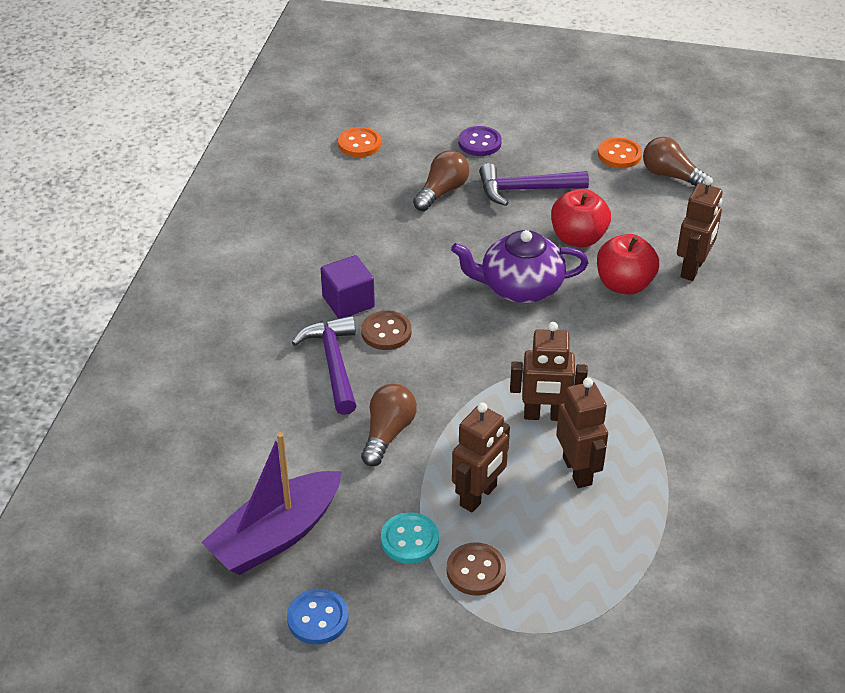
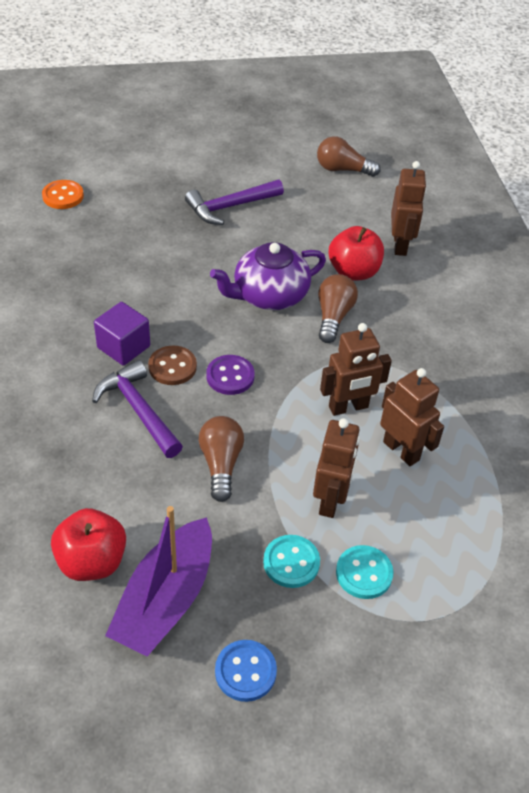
camera: 25 degrees left, 5 degrees up
brown light bulb [413,150,469,211] -> brown light bulb moved to [318,274,358,343]
brown button [447,542,506,596] -> turquoise button [336,545,393,599]
purple button [458,126,502,156] -> purple button moved to [206,355,255,395]
red apple [551,189,611,247] -> red apple moved to [51,508,126,581]
orange button [598,138,642,168] -> none

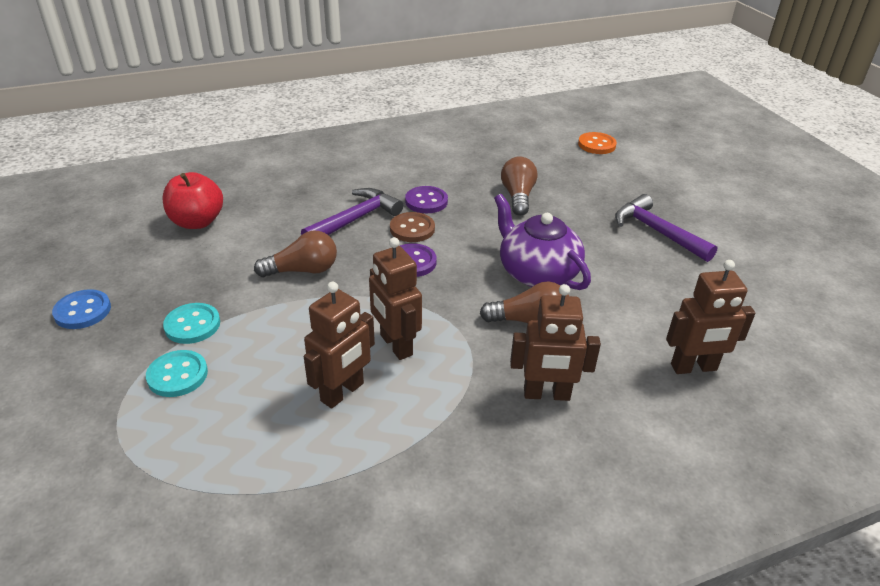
camera: 80 degrees right, 10 degrees down
purple cube [94,302,150,365] -> purple button [405,186,448,213]
purple boat [105,506,212,657] -> none
brown robot [313,418,360,518] -> brown robot moved to [510,284,601,401]
brown light bulb [317,136,381,177] -> brown light bulb moved to [501,157,538,216]
red apple [329,226,384,281] -> none

